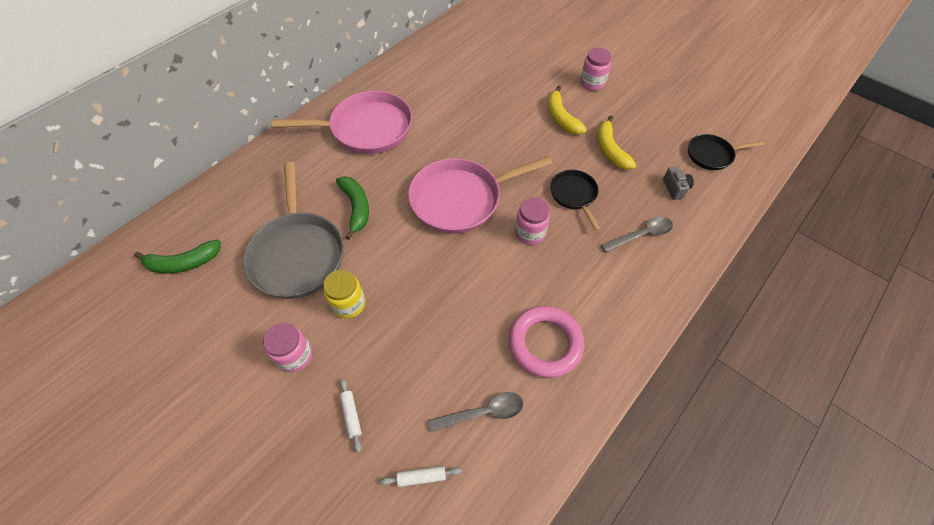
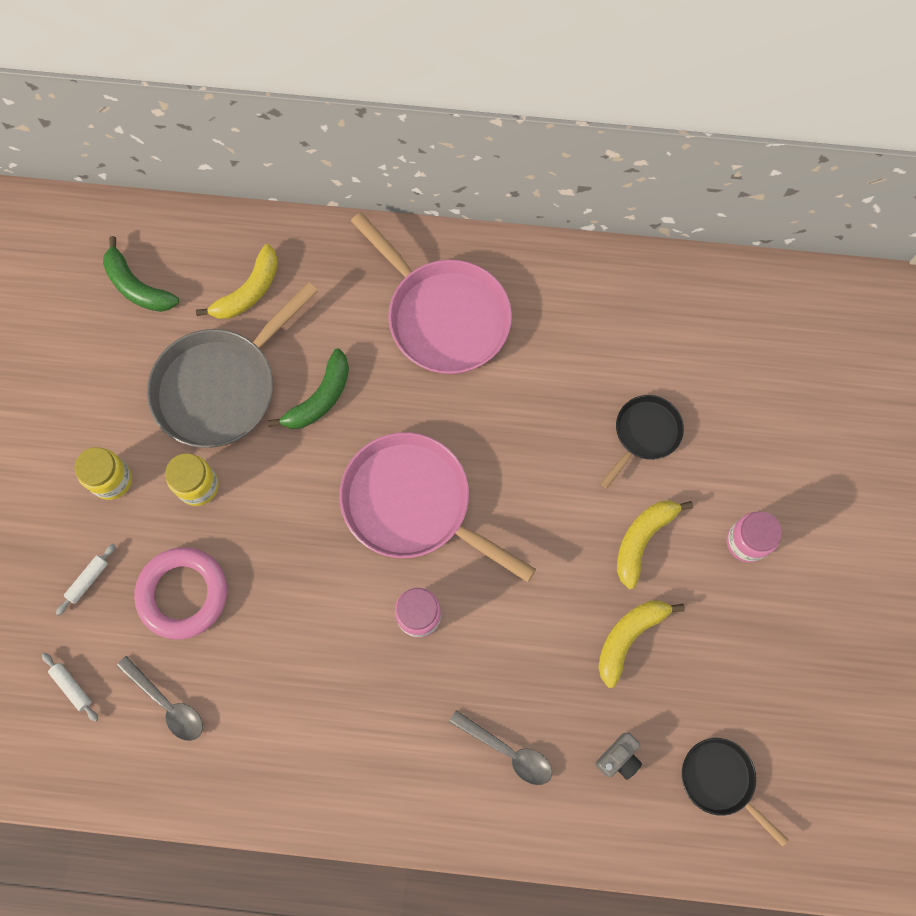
camera: 55 degrees right, 15 degrees up
pink jar [263,323,313,372] -> yellow jar [75,447,132,500]
pink ring [509,306,584,378] -> pink ring moved to [134,547,227,640]
black pan [550,170,601,232] -> black pan moved to [601,395,684,488]
none -> yellow banana [196,244,278,319]

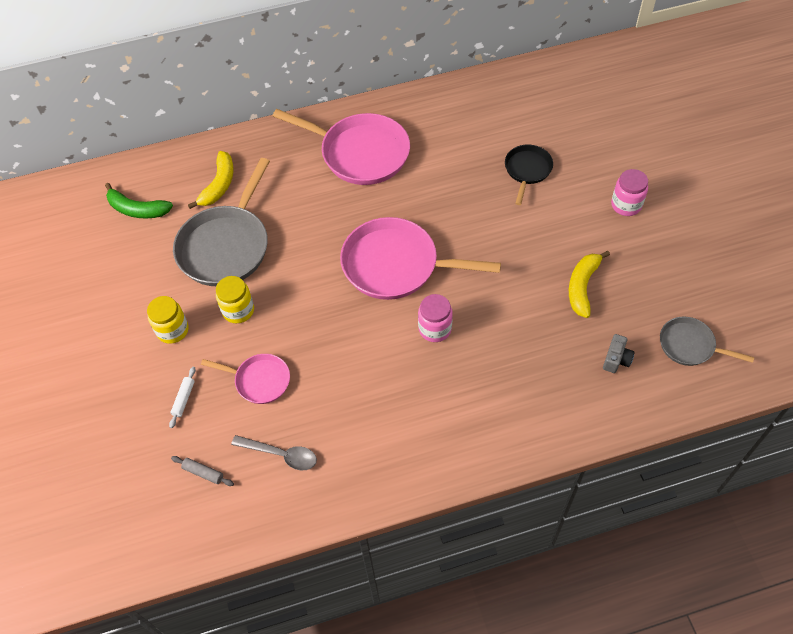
camera: 20 degrees left, 15 degrees down
white rolling pin [42,653,98,722] -> grey rolling pin [171,456,234,486]
pink ring [134,547,227,640] -> pink pan [201,354,290,404]
green banana [268,348,349,429] -> none
grey spoon [449,710,552,785] -> none
yellow banana [617,500,693,589] -> none
black pan [682,738,788,846] -> grey pan [660,317,754,366]

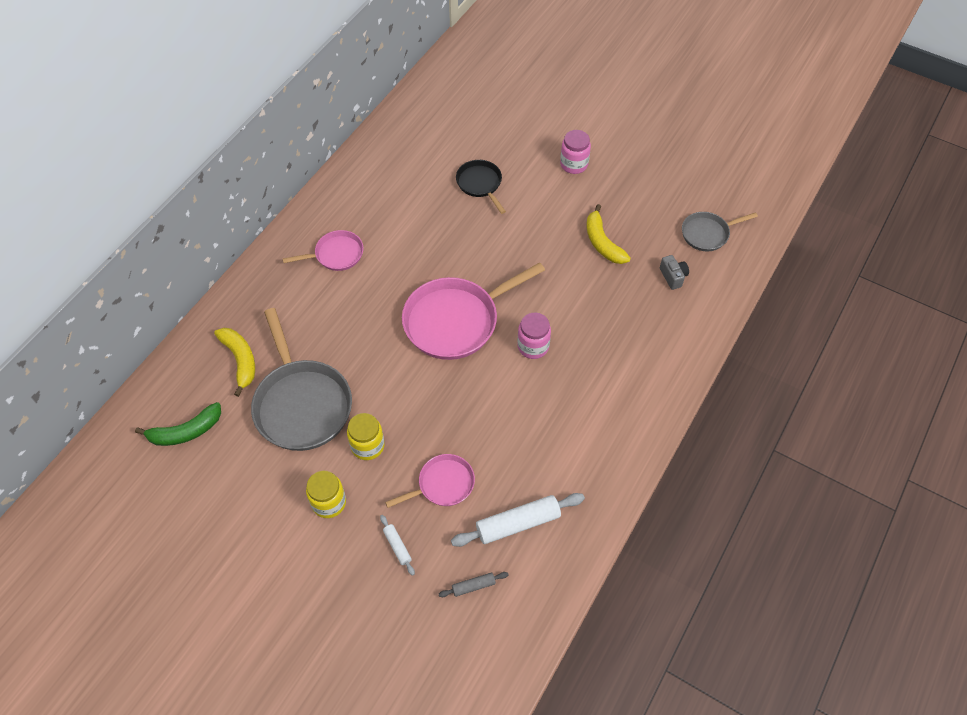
camera: 45 degrees left, 0 degrees up
grey spoon [231,435,317,470] -> white rolling pin [451,493,585,547]
pink pan [273,109,410,185] -> pink pan [283,230,363,271], size x0.54

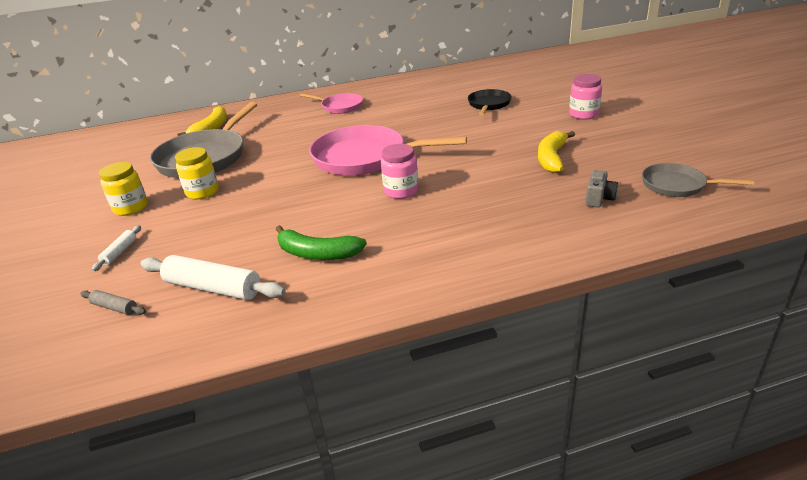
camera: 45 degrees right, 25 degrees down
green banana [135,402,221,446] -> green banana moved to [276,225,367,260]
pink pan [385,454,475,508] -> none

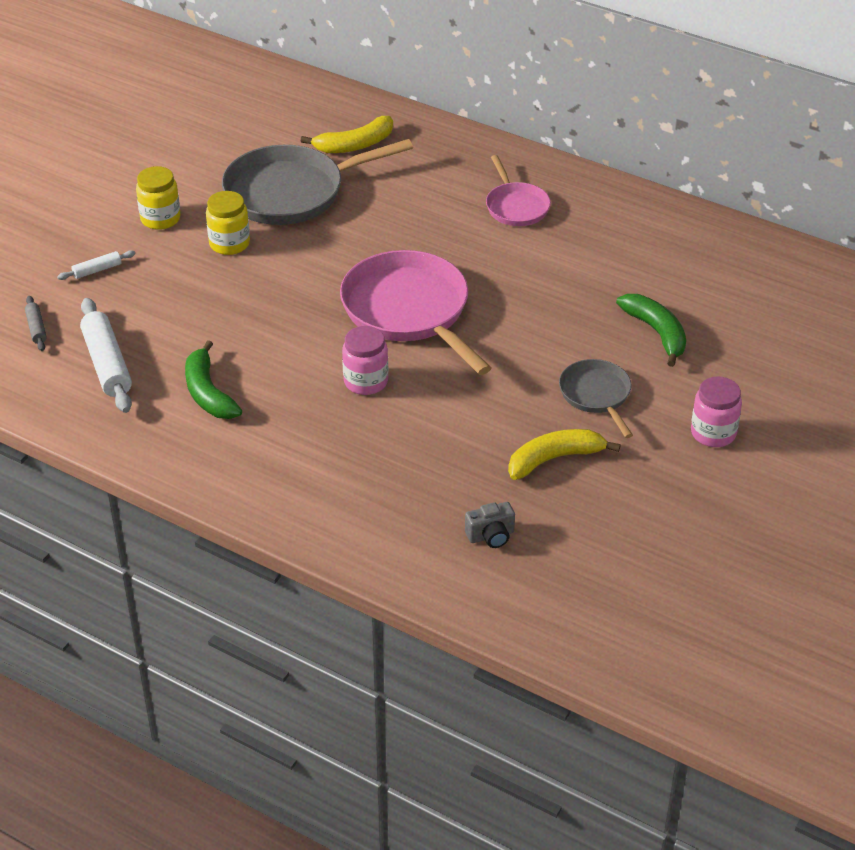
camera: 45 degrees right, 10 degrees up
black pan [468,89,512,116] -> green banana [616,294,686,367]
grey pan [642,163,754,197] -> grey pan moved to [559,359,633,438]

